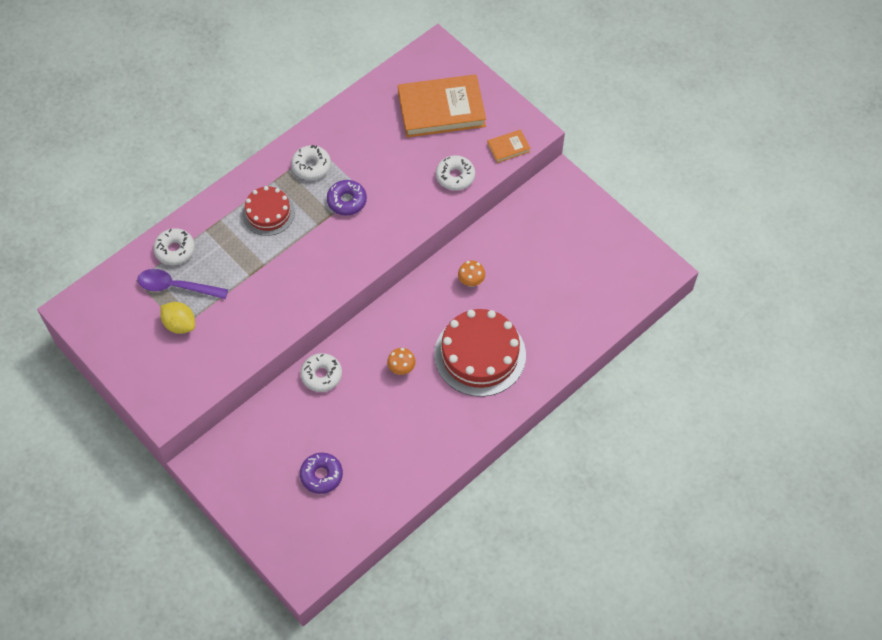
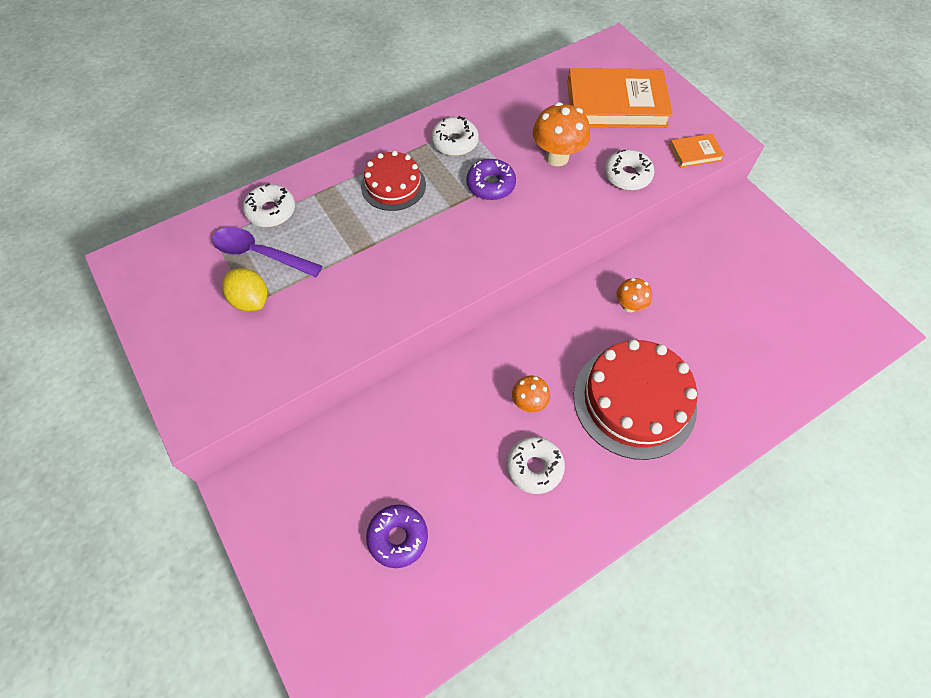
camera: 10 degrees right, 0 degrees up
white donut [300,353,342,392] -> white donut moved to [506,437,565,494]
none -> orange mushroom [533,102,590,166]

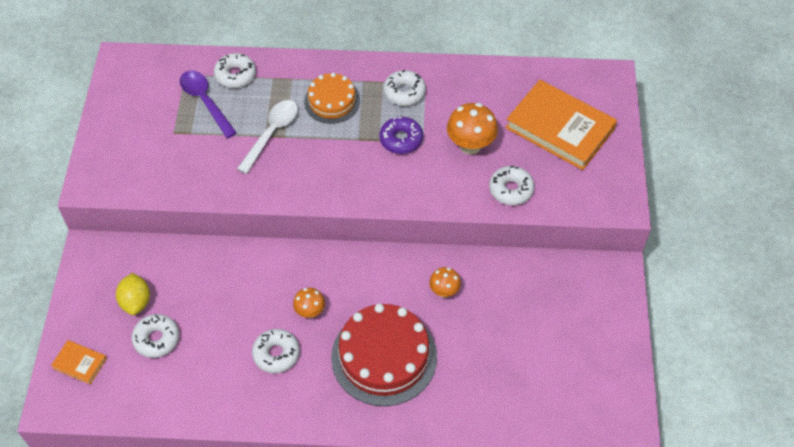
camera: 35 degrees right, 5 degrees down
yellow lemon [222,268,267,312] -> yellow lemon moved to [116,273,150,315]
red cake [361,151,426,211] -> orange cake [304,73,360,124]
purple donut [366,504,428,568] -> white donut [131,314,179,358]
orange book [669,134,725,168] -> orange book moved to [51,340,107,385]
none -> white spoon [237,100,298,174]

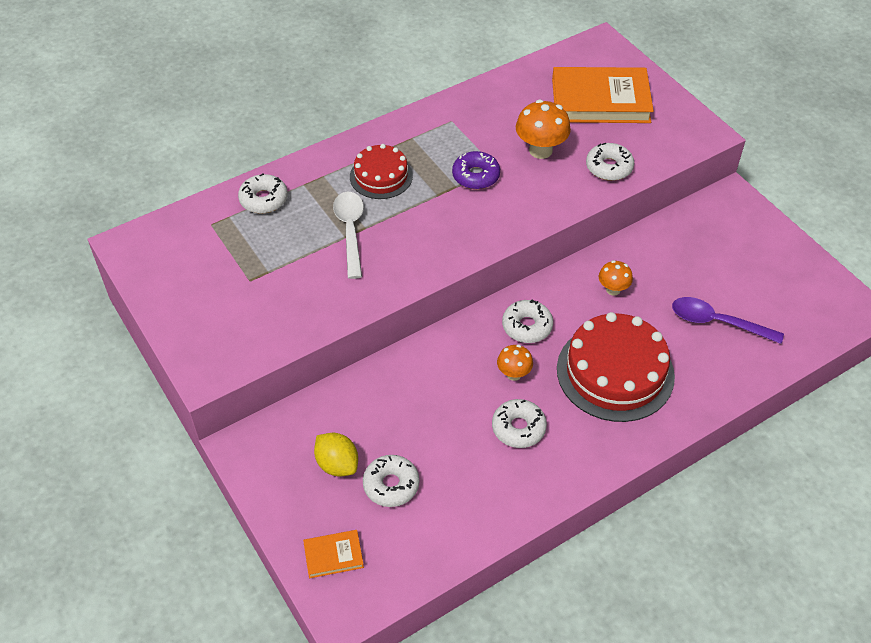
camera: 35 degrees left, 5 degrees down
purple spoon [180,71,237,138] -> purple spoon moved to [672,297,784,344]
orange cake [304,73,360,124] -> red cake [350,144,413,199]
white donut [383,70,426,106] -> white donut moved to [502,299,553,343]

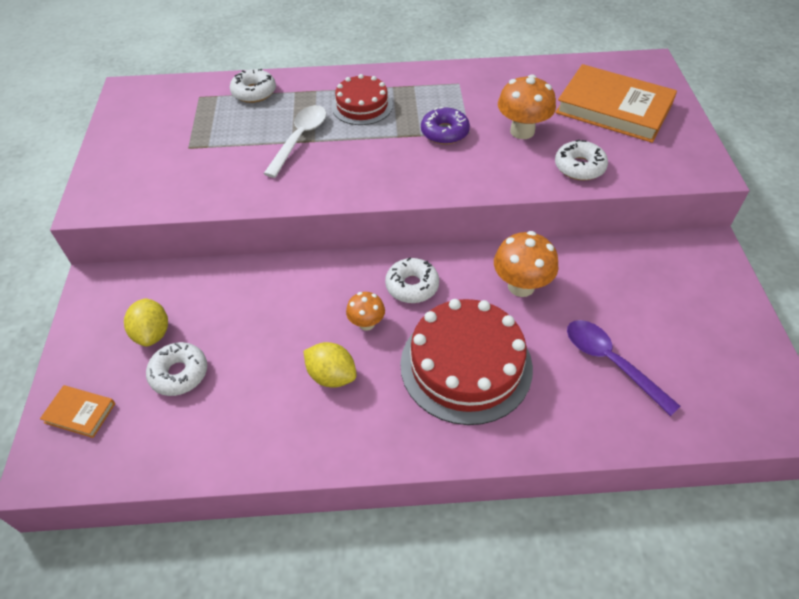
camera: 30 degrees right, 0 degrees up
white donut [492,399,547,448] -> yellow lemon [303,342,357,387]
orange mushroom [599,260,633,295] -> orange mushroom [494,231,559,297], size x1.68

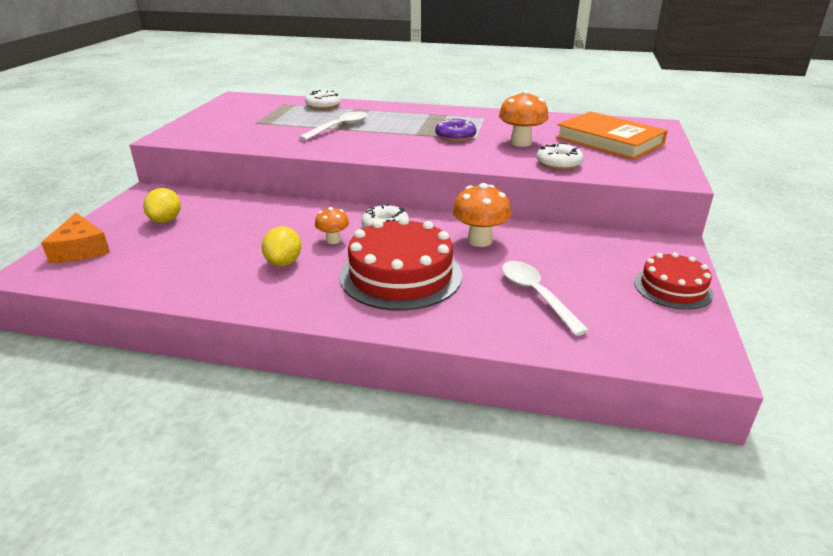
camera: 15 degrees right, 20 degrees down
orange book [40,385,115,438] -> orange cheese [41,213,110,263]
white donut [146,342,207,396] -> none
yellow lemon [303,342,357,387] -> yellow lemon turned 45 degrees clockwise [262,226,301,266]
red cake [332,74,393,125] -> red cake moved to [634,252,713,310]
purple spoon [567,320,681,416] -> white spoon [502,261,589,336]

